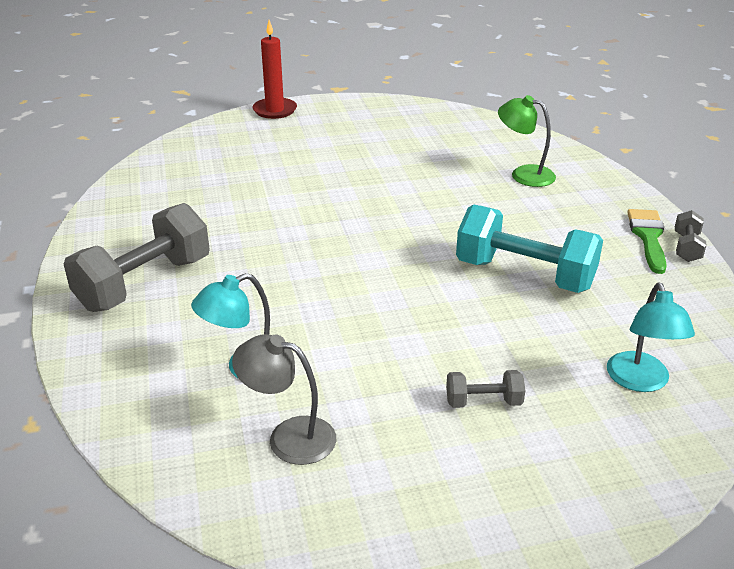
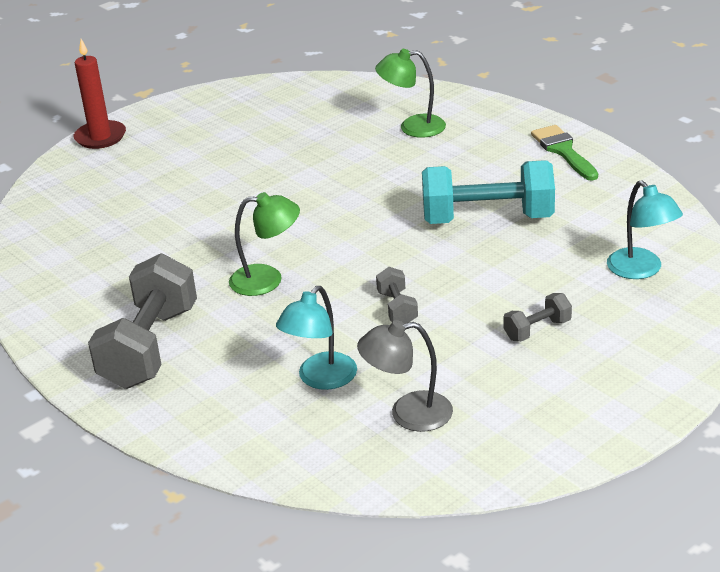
camera: 25 degrees left, 0 degrees up
grey dumbbell [675,210,707,262] -> grey dumbbell moved to [376,267,418,324]
none -> green lamp [229,192,300,296]

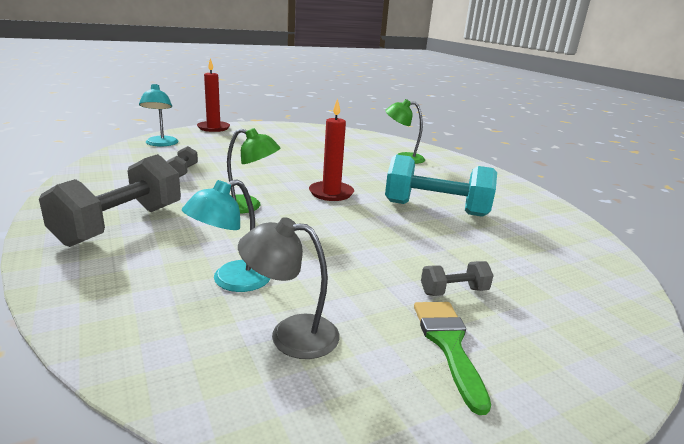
camera: 10 degrees right, 10 degrees down
grey dumbbell [376,267,418,324] -> grey dumbbell moved to [167,146,198,177]
green brush [531,125,598,181] -> green brush moved to [414,302,491,415]
turquoise lamp [607,181,683,279] -> turquoise lamp moved to [139,84,178,147]
none -> red candle [309,98,354,201]

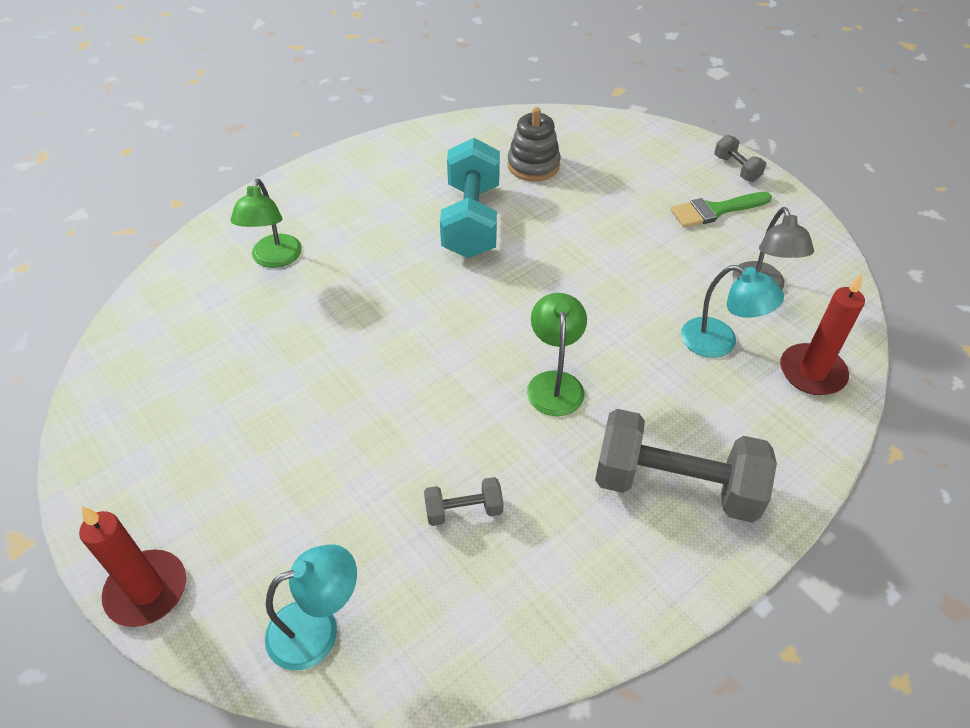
camera: 100 degrees left, 25 degrees up
red candle [309,98,354,201] -> red candle moved to [780,273,865,395]
grey dumbbell [421,261,494,296] -> grey dumbbell moved to [714,135,766,182]
none -> grey stacking toy [507,107,561,181]

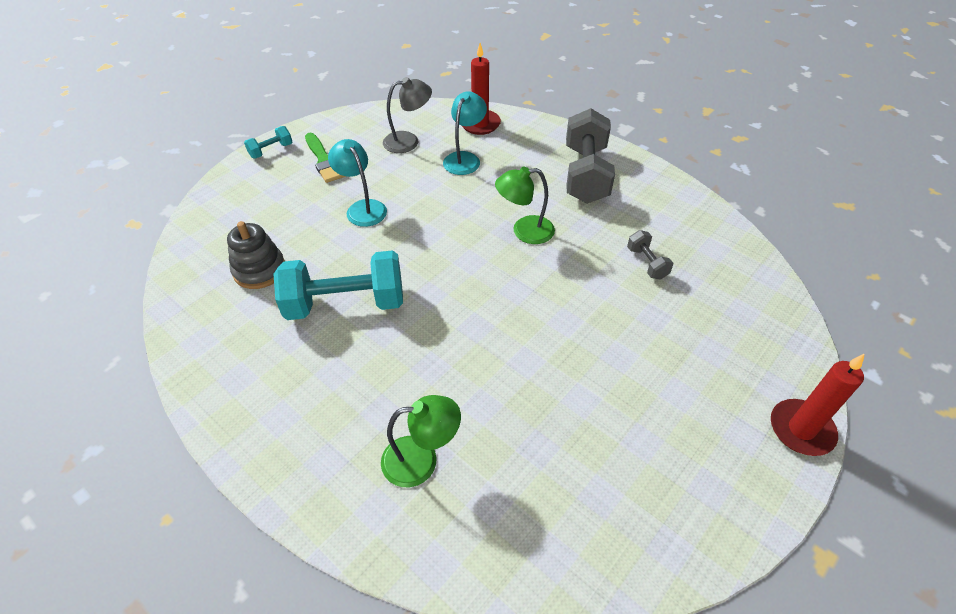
camera: 100 degrees left, 0 degrees up
turquoise lamp [265,544,357,671] -> turquoise lamp moved to [328,139,387,227]
grey dumbbell [714,135,766,182] -> turquoise dumbbell [244,126,292,158]

